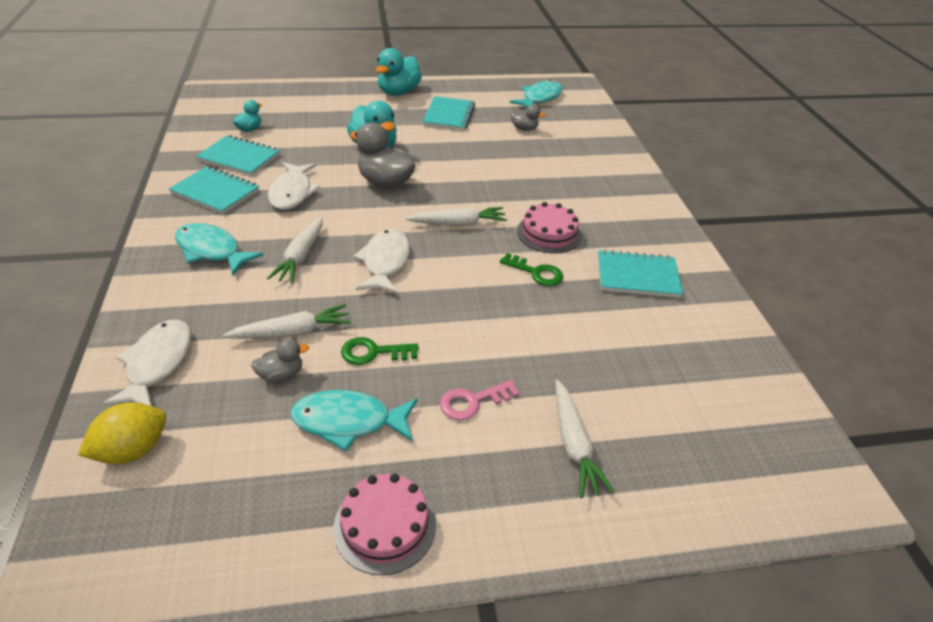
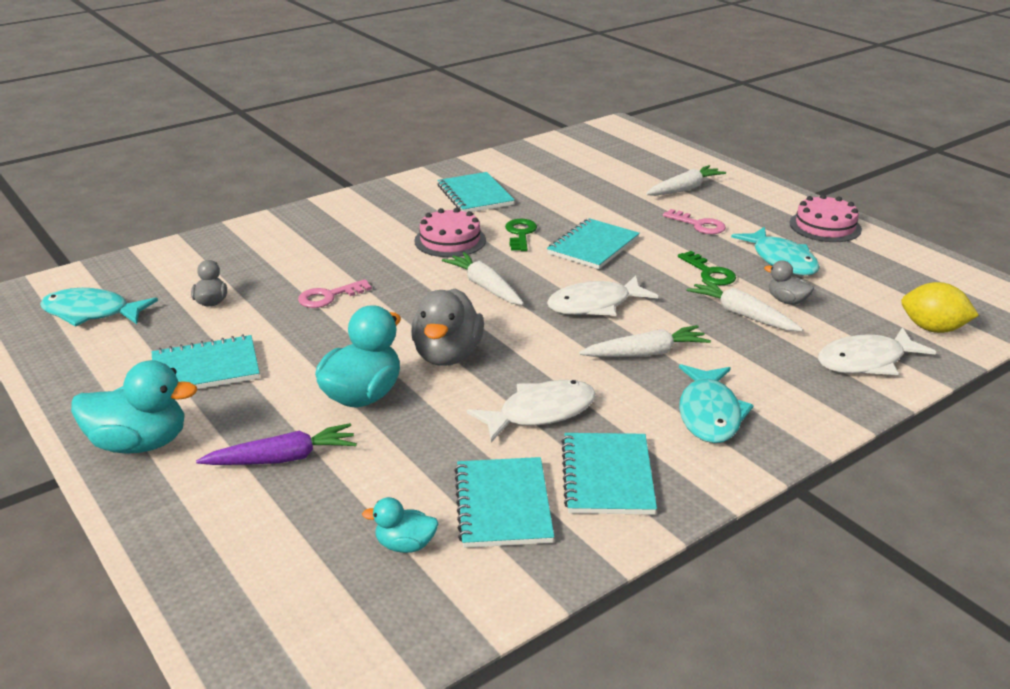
camera: 115 degrees left, 10 degrees down
none -> purple carrot [196,423,357,465]
none -> pink key [298,279,372,308]
none -> turquoise notebook [547,218,640,269]

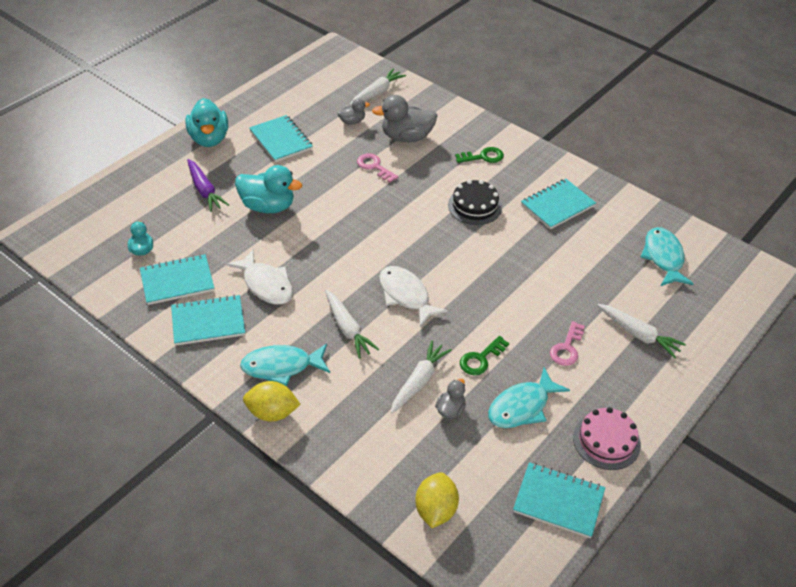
camera: 75 degrees right, 15 degrees up
turquoise fish [40,288,158,327] -> turquoise fish moved to [641,227,694,286]
grey duck [411,289,484,366] -> grey duck moved to [372,95,437,142]
pink cake [414,208,486,257] -> black cake [448,180,502,225]
white carrot [442,252,524,305] -> white carrot moved to [350,68,406,106]
green key [505,219,537,251] -> green key moved to [455,147,504,163]
turquoise notebook [547,218,640,269] -> turquoise notebook moved to [513,462,605,538]
white fish [818,327,936,375] -> none
none -> yellow lemon [243,381,301,421]

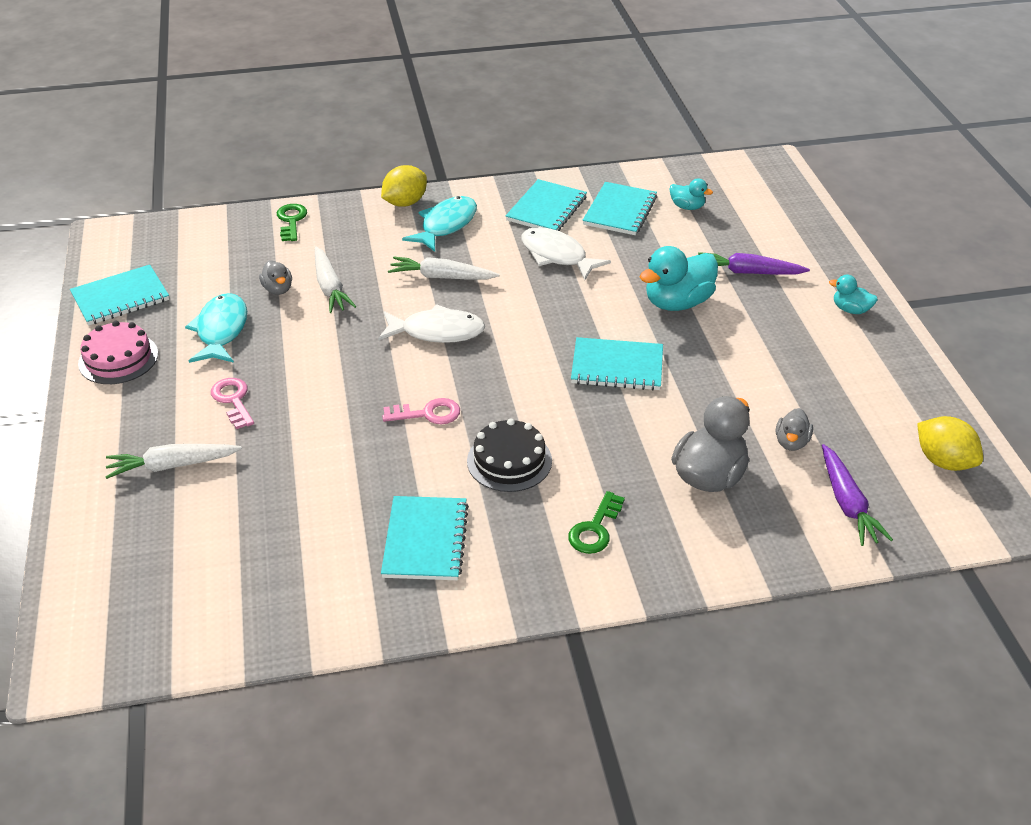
camera: 130 degrees right, 5 degrees down
turquoise duck [186,98,228,147] -> turquoise duck [829,275,878,314], size x0.53
white fish [226,249,293,305] -> white fish turned 45 degrees clockwise [521,227,611,280]
turquoise notebook [249,115,313,162] -> turquoise notebook moved to [571,337,663,391]
white carrot [350,68,406,106] -> purple carrot [822,444,893,546]
pink key [357,153,398,183] -> pink key moved to [382,398,460,424]
yellow lemon [415,472,459,528] -> yellow lemon moved to [917,416,983,471]
green key [460,336,509,375] -> green key moved to [277,204,307,241]
turquoise fish [641,227,694,286] -> none

